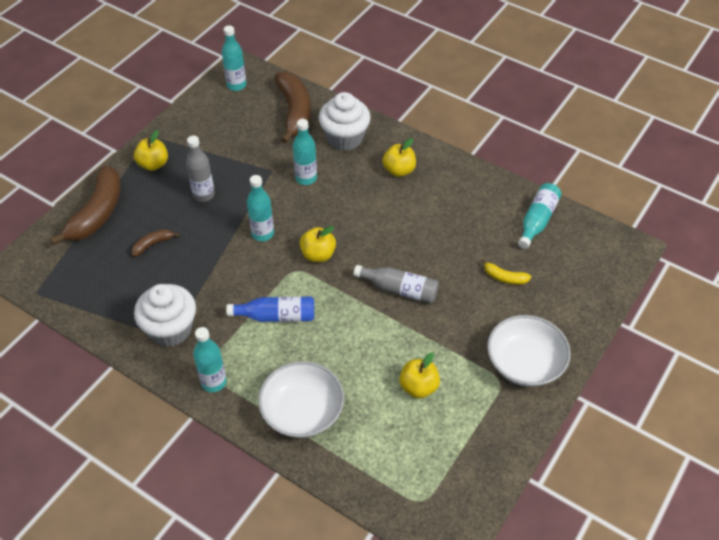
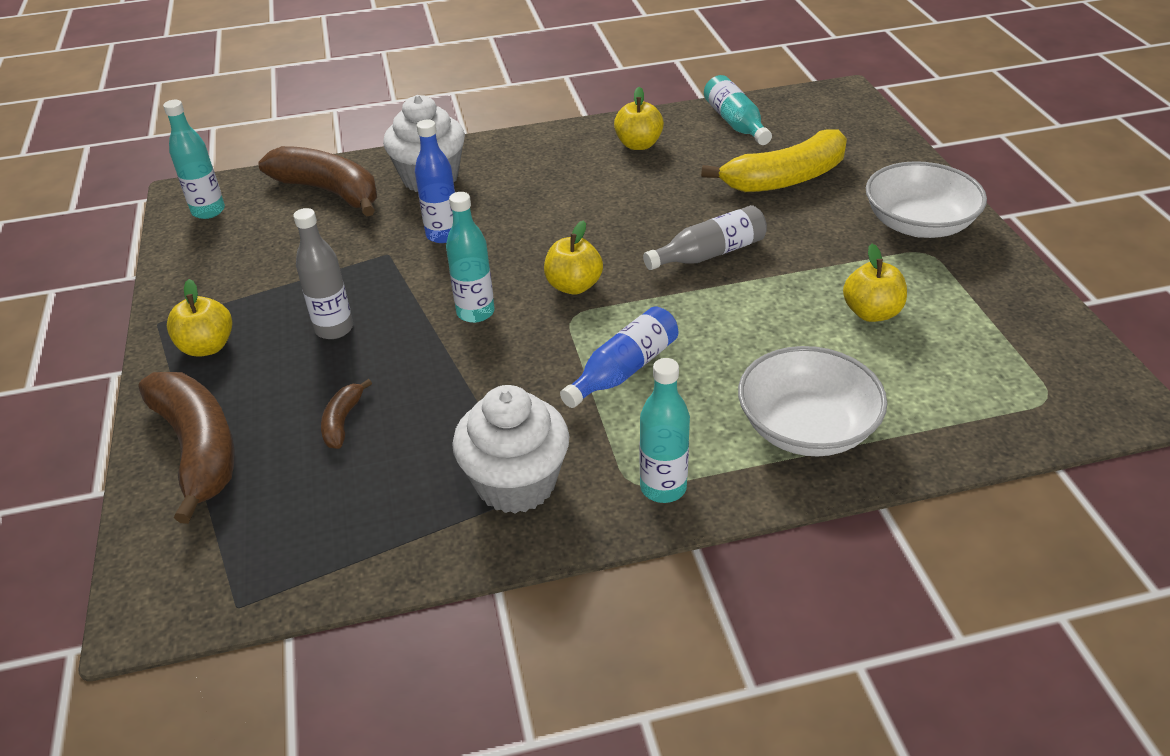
camera: 45 degrees left, 10 degrees down
turquoise bottle [293,119,317,185] -> blue bottle [415,119,455,243]
yellow apple [382,138,416,177] -> yellow apple moved to [614,87,664,150]
yellow banana [481,259,531,285] -> yellow banana [701,130,847,192], size x2.16

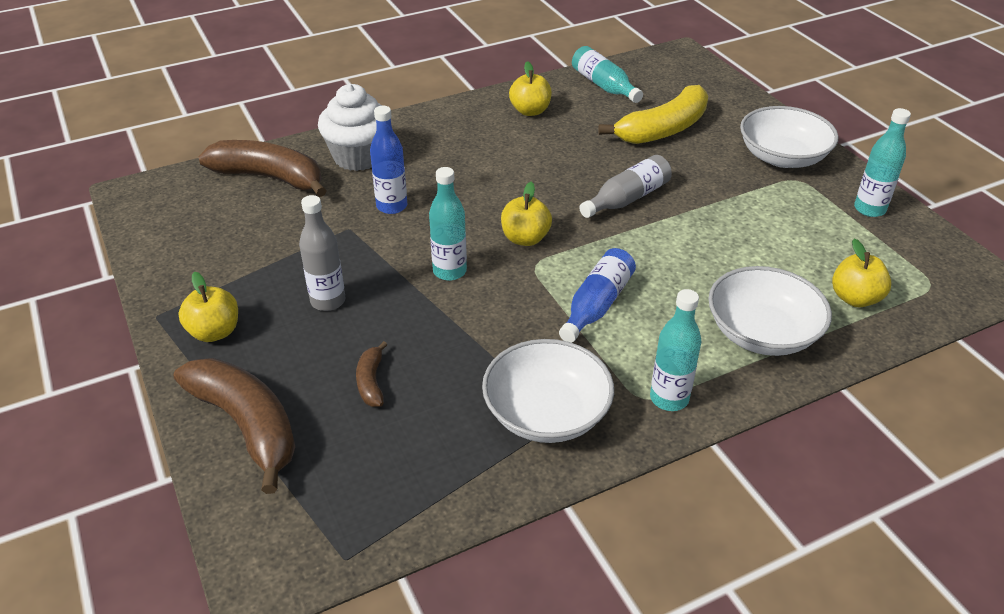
camera: 15 degrees left, 0 degrees up
turquoise bottle [163,100,225,219] -> turquoise bottle moved to [854,108,911,217]
white cupcake [452,385,570,514] -> white bowl [482,339,614,443]
yellow apple [843,244,907,322] -> yellow apple moved to [832,239,892,307]

